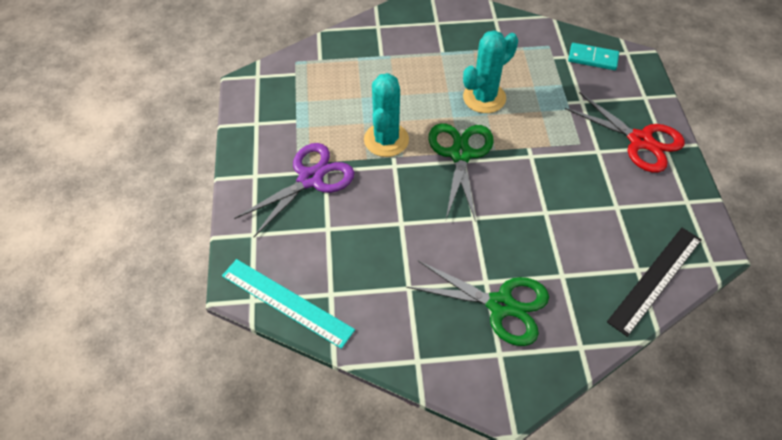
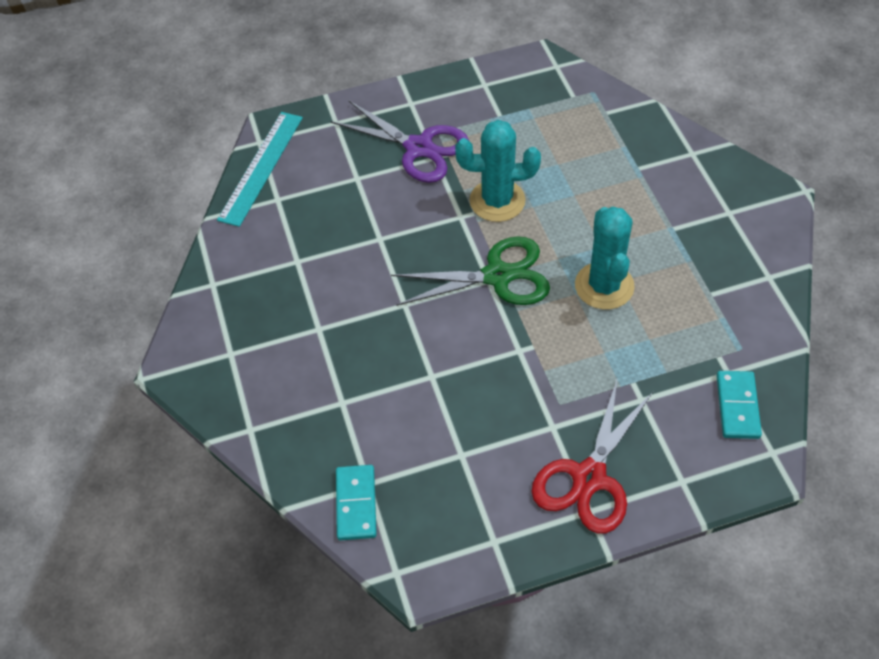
camera: 80 degrees right, 0 degrees up
green scissors [406,260,549,346] -> none
turquoise cactus [463,30,518,113] -> turquoise cactus turned 45 degrees clockwise [575,206,635,309]
black ruler [607,228,702,337] -> turquoise domino [336,465,377,541]

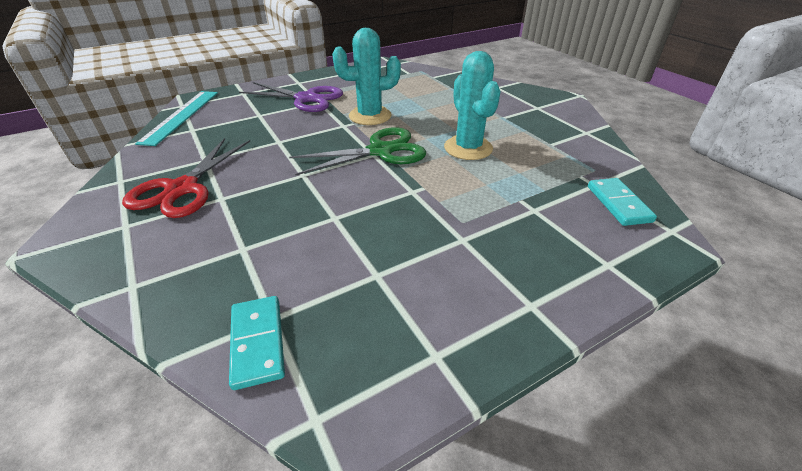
camera: 15 degrees left, 15 degrees down
red scissors [532,380,654,533] -> red scissors moved to [122,138,250,218]

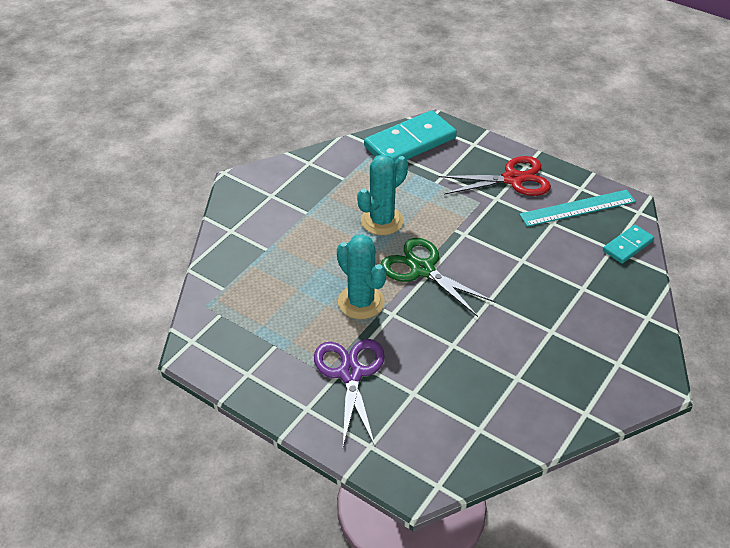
camera: 115 degrees left, 5 degrees up
red scissors [122,138,250,218] -> red scissors moved to [439,156,551,196]
turquoise ruler [135,91,218,146] -> turquoise ruler moved to [519,190,636,227]
turquoise domino [588,178,657,226] -> turquoise domino [364,110,457,162], size x1.89

